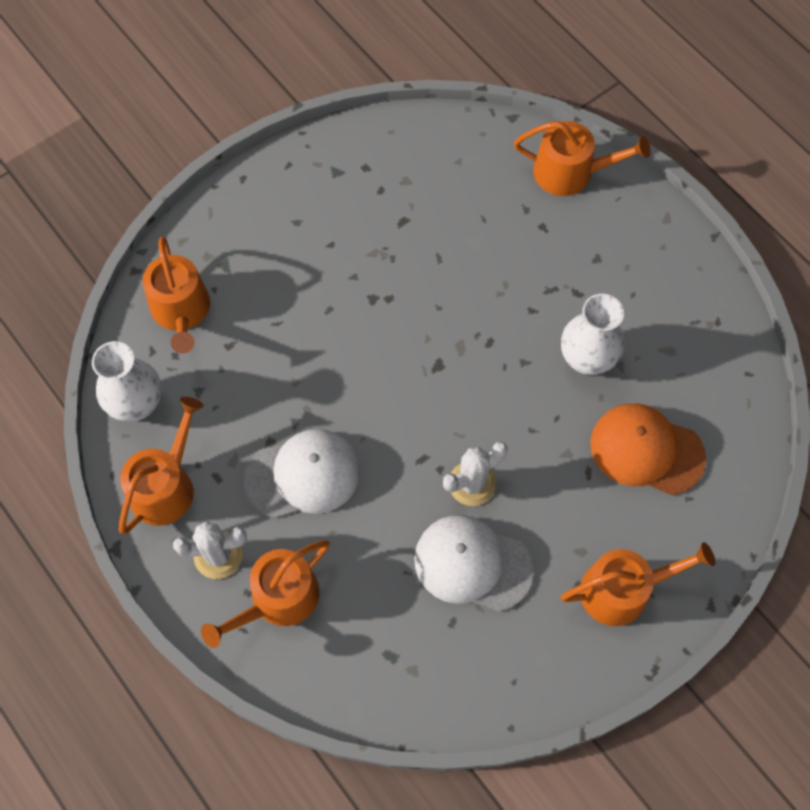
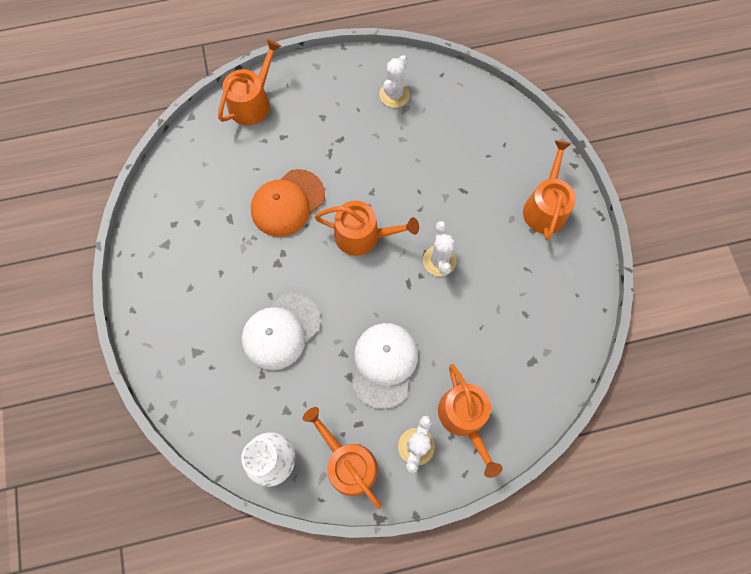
camera: 65 degrees left, 5 degrees up
orange watering can [143,236,210,353] -> orange watering can moved to [315,201,419,256]
white cap [414,515,534,612] -> white cap moved to [242,293,321,370]
white vase [561,294,625,375] -> none
orange cap [590,403,706,495] -> orange cap moved to [251,169,325,237]
none -> white cactus [379,55,410,108]

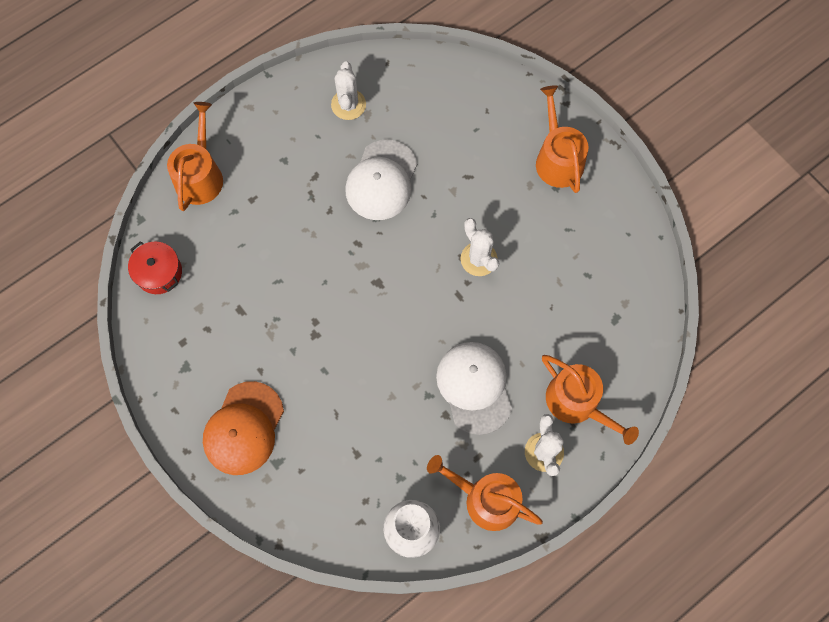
camera: 25 degrees left, 0 degrees up
white cap [242,293,321,370] -> white cap moved to [345,140,418,220]
orange cap [251,169,325,237] -> orange cap moved to [203,381,284,475]
orange watering can [315,201,419,256] -> none
none -> red pot [128,241,182,294]

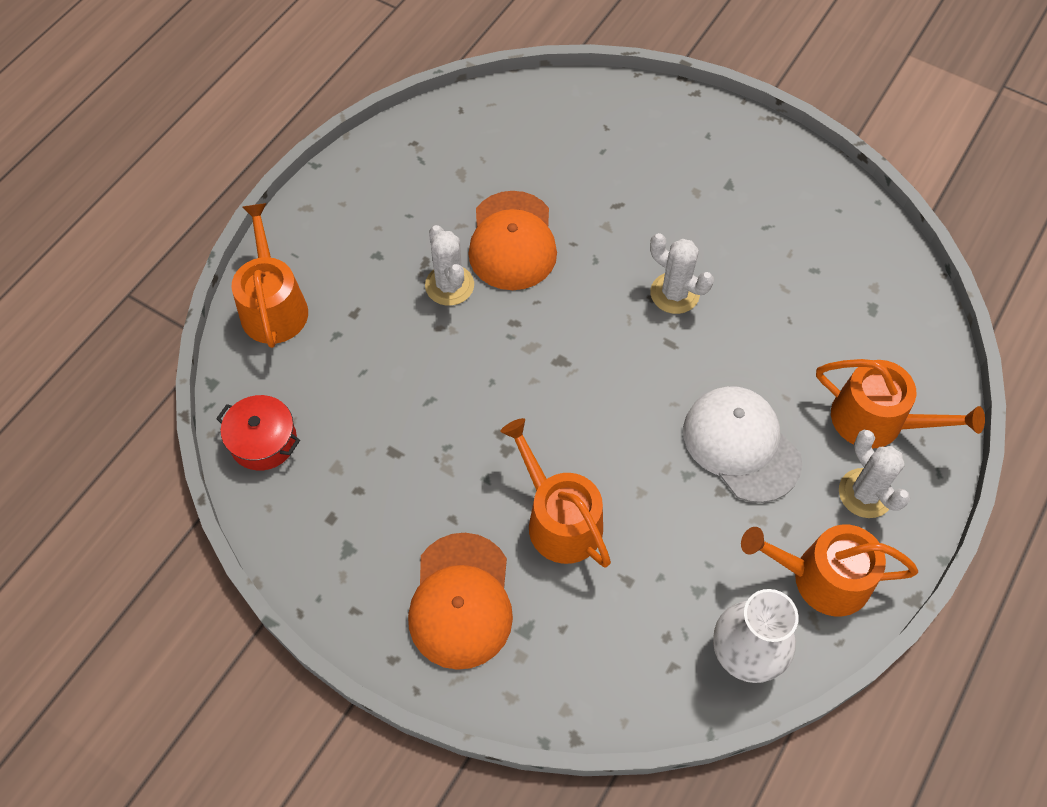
camera: 20 degrees left, 10 degrees down
white cactus [331,62,366,120] -> white cactus moved to [425,225,474,306]
white cap [345,140,418,220] -> orange cap [468,191,557,290]
orange watering can [536,85,588,193] -> orange watering can moved to [500,418,611,567]

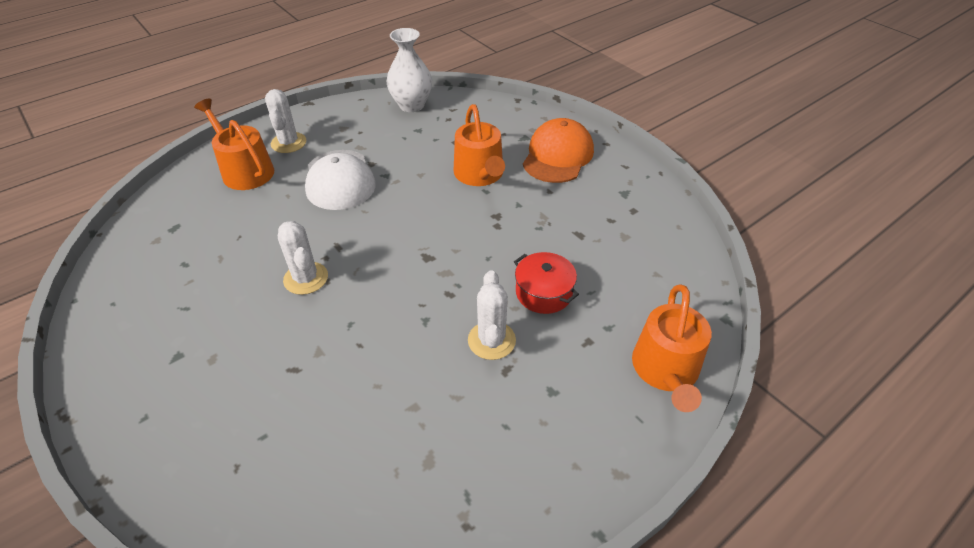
camera: 160 degrees left, 15 degrees down
red pot [216,395,300,471] -> red pot moved to [514,252,579,314]
orange cap [468,191,557,290] -> none
orange watering can [741,525,918,616] -> none

